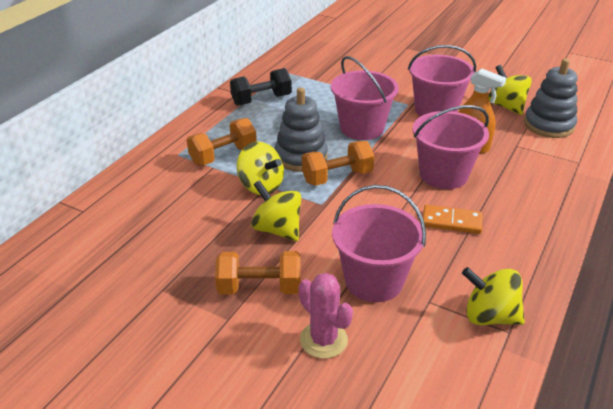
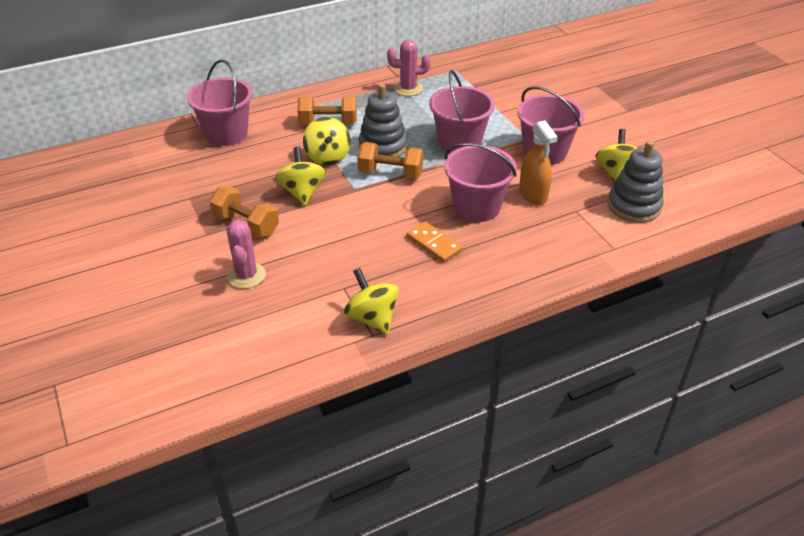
camera: 35 degrees right, 5 degrees up
black dumbbell [230,68,292,105] -> pink cactus [387,39,430,96]
pink bucket [332,185,426,302] -> pink bucket moved to [187,60,253,146]

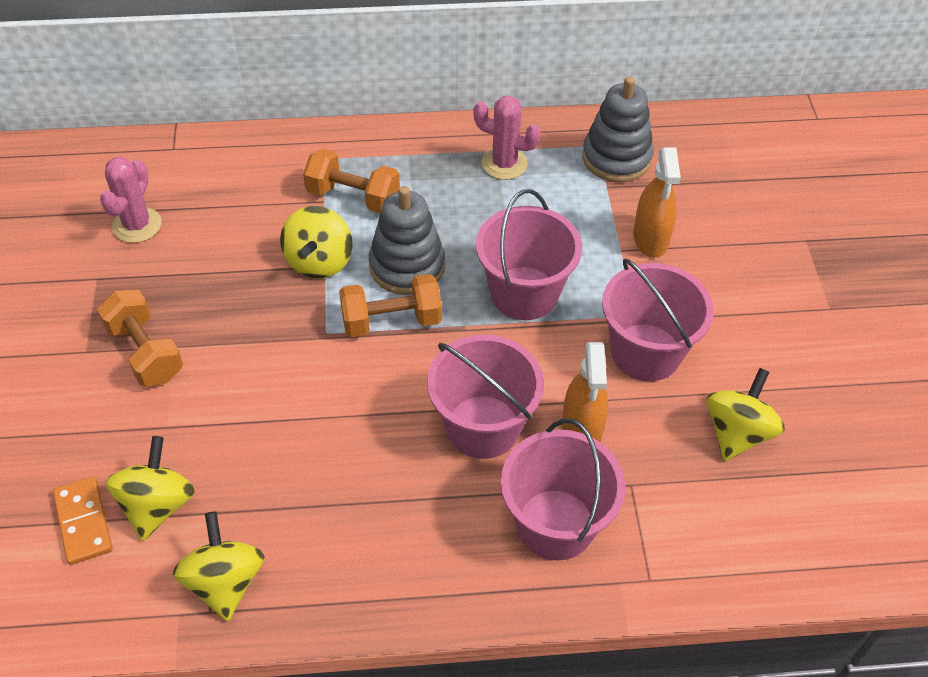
camera: 20 degrees right, 10 degrees up
pink bucket [187,60,253,146] -> pink bucket moved to [501,419,625,561]
pink cactus [227,220,266,289] -> pink cactus moved to [100,157,162,243]
yellow spinning top [276,146,326,206] -> yellow spinning top moved to [105,436,195,541]
orange dumbbell [357,142,424,179] -> orange dumbbell turned 45 degrees counterclockwise [339,274,442,337]
orange domino [407,222,462,263] -> orange domino moved to [53,476,112,565]
grey stacking toy [608,141,664,223] -> grey stacking toy moved to [582,76,654,182]
none -> orange spray bottle [633,147,681,258]

